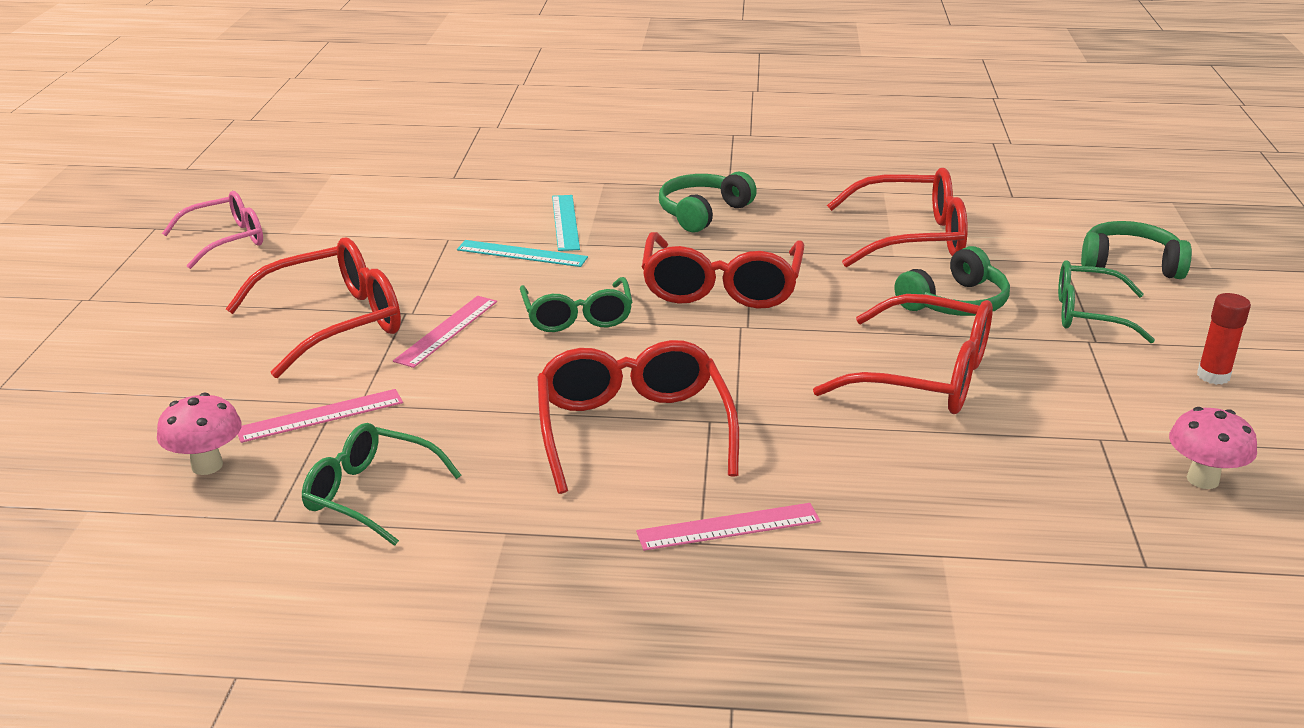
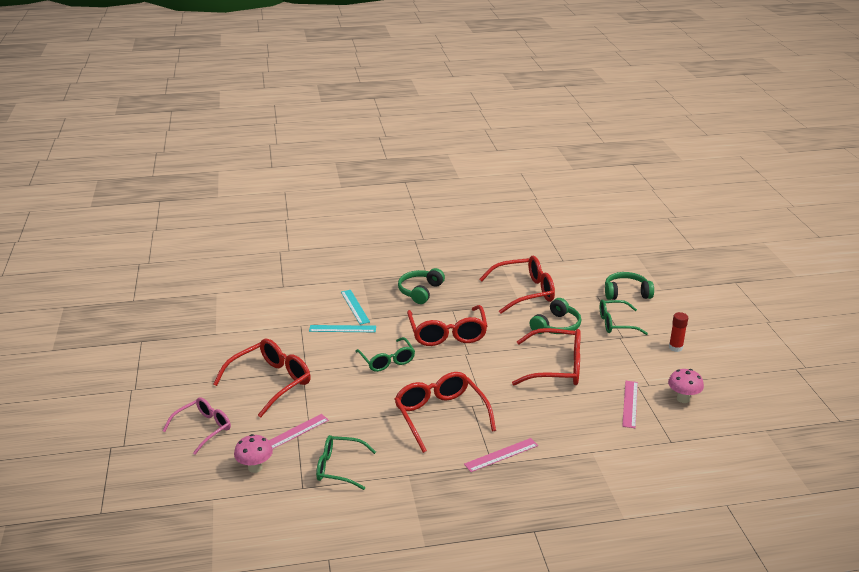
camera: 15 degrees left, 0 degrees up
pink glasses [162,191,263,269] -> pink glasses moved to [163,397,231,455]
pink ruler [393,296,497,368] -> pink ruler moved to [622,381,638,428]

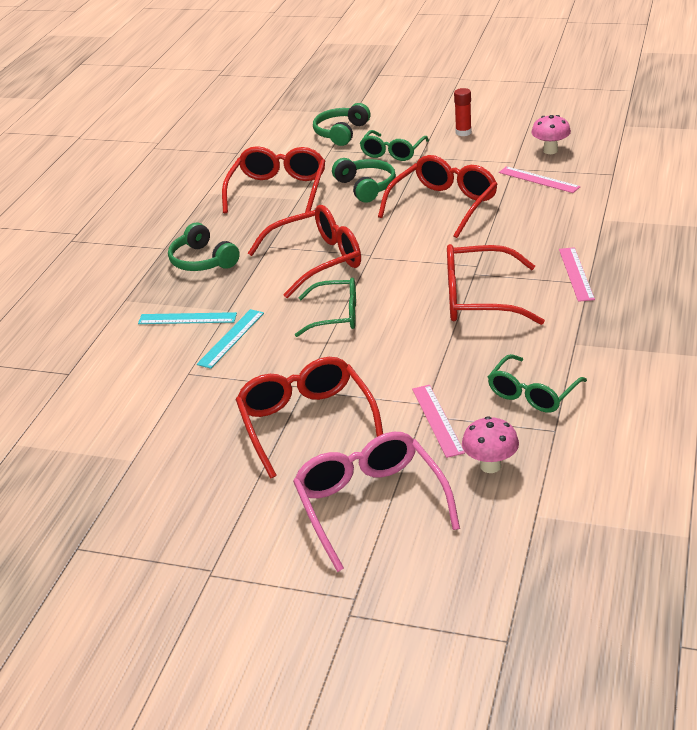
camera: 60 degrees left, 5 degrees up
pink glasses [163,397,231,455] -> pink glasses [293,432,460,572], size x1.52
red glasses [407,305,488,346] -> red glasses turned 45 degrees counterclockwise [248,205,361,298]

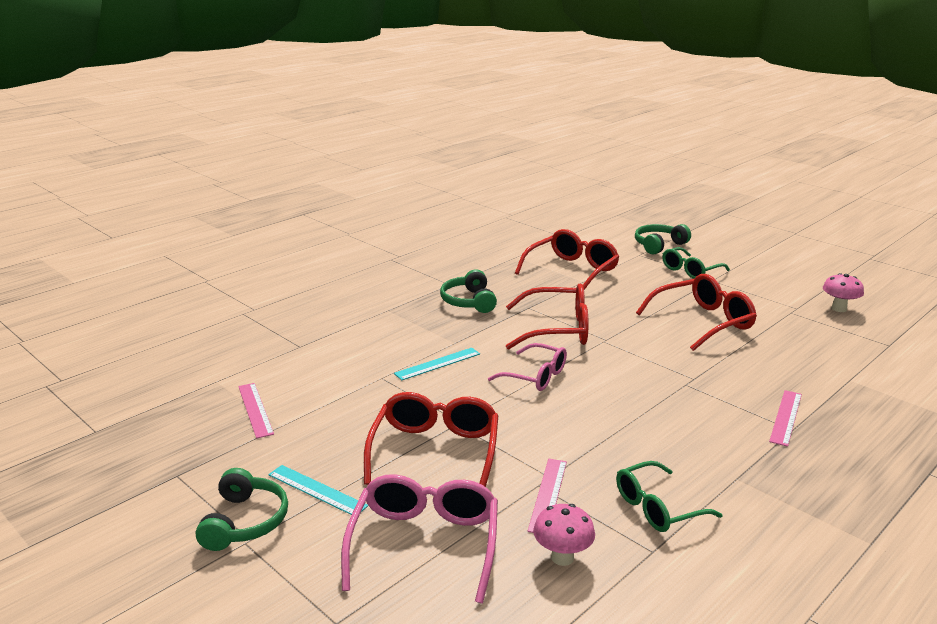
camera: 25 degrees right, 10 degrees down
turquoise ruler [138,312,237,324] -> turquoise ruler moved to [268,465,368,515]
green glasses [295,278,356,337] -> pink glasses [488,343,567,391]
green headphones [332,158,396,203] -> green headphones moved to [196,468,288,551]
red glasses [447,244,545,325] -> none
red glue stick [454,88,472,136] -> none
pink ruler [499,166,581,193] -> pink ruler moved to [238,383,274,439]

